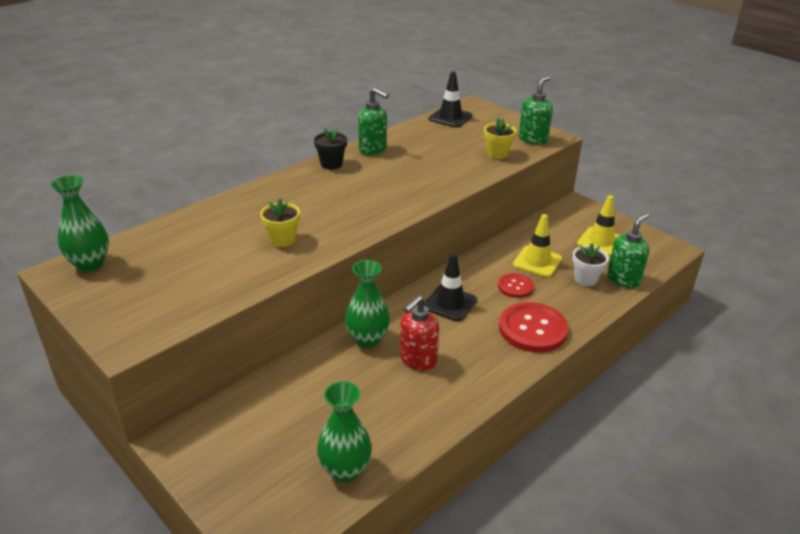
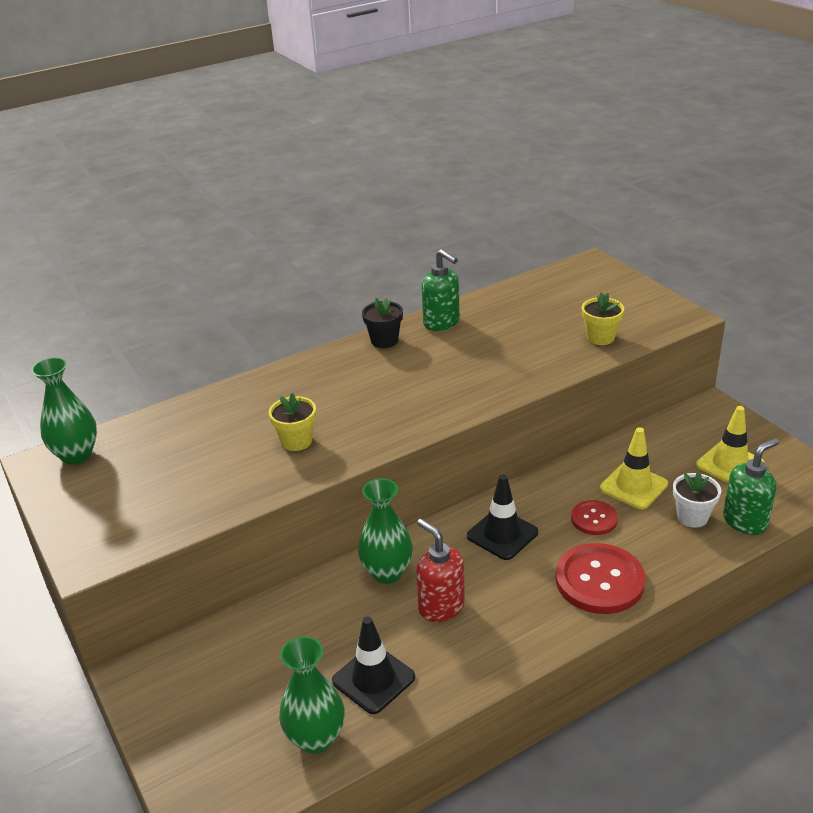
camera: 15 degrees right, 0 degrees up
red soap dispenser [400,296,439,371] -> red soap dispenser turned 90 degrees clockwise [416,519,465,622]
black traffic cone [429,71,472,127] -> black traffic cone moved to [332,616,415,714]
green soap dispenser [519,76,553,145] -> none

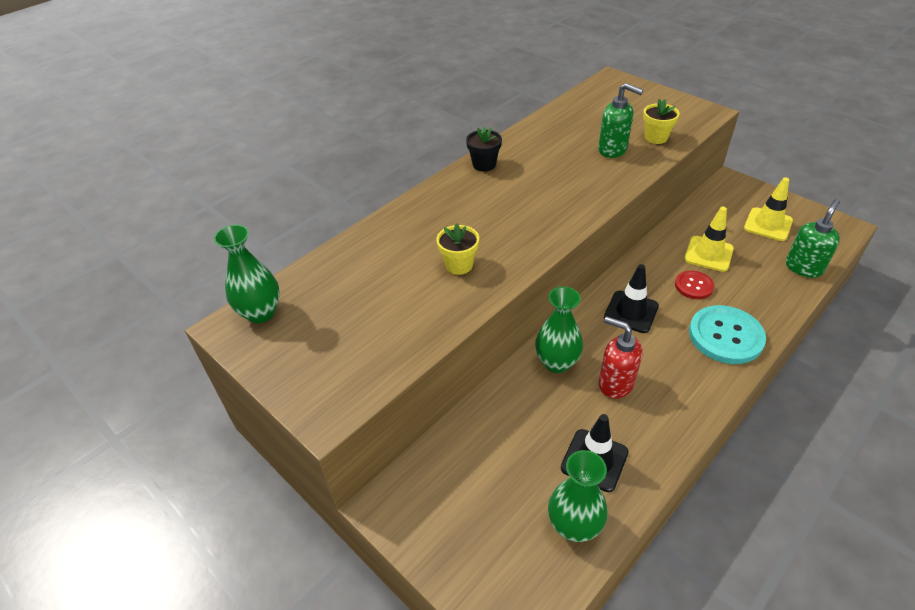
camera: 15 degrees left, 10 degrees up
green soap dispenser [421,249,460,331] -> green soap dispenser moved to [598,83,643,158]
red button [556,543,646,614] -> turquoise button [689,305,766,364]
white flower pot [673,472,721,528] -> none

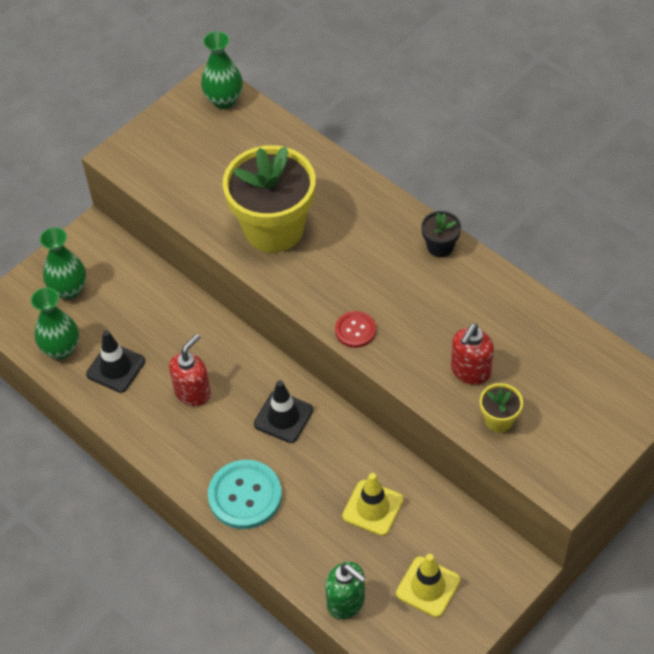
camera: 90 degrees right, 10 degrees up
yellow flower pot [436,223,479,275] -> yellow flower pot [223,145,316,253], size x2.31
green vase [535,287,583,373] -> green vase moved to [40,227,86,300]
green soap dispenser [598,83,643,158] -> red soap dispenser [451,323,494,385]
red button [675,271,714,299] -> red button moved to [335,311,376,348]

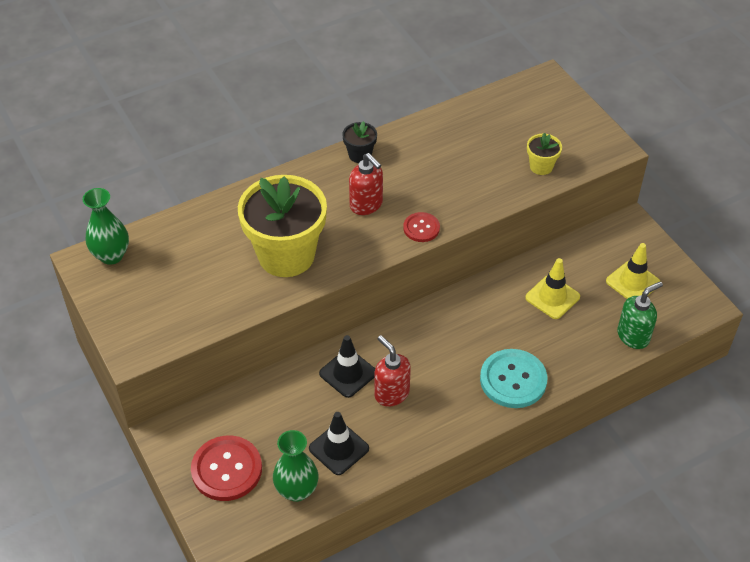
camera: 75 degrees left, 5 degrees down
green vase [40,227,86,300] -> red button [191,436,262,501]
black traffic cone [254,380,313,443] -> black traffic cone moved to [319,335,375,398]
red soap dispenser [451,323,494,385] -> red soap dispenser moved to [349,153,383,215]

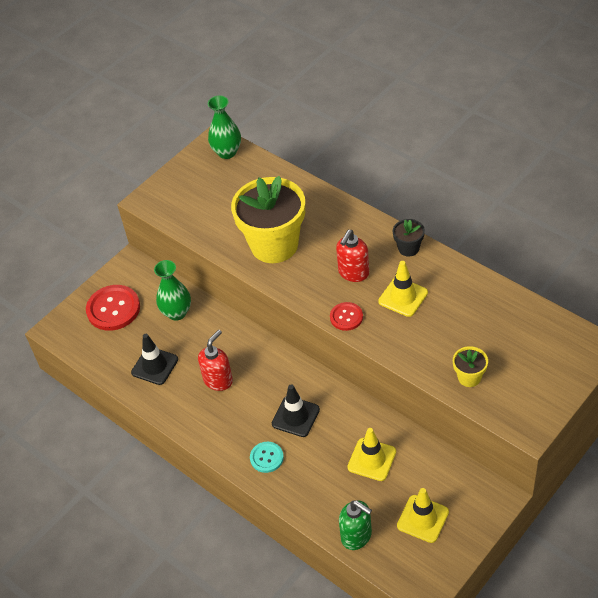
camera: 75 degrees right, 0 degrees up
green vase [273,430,318,502] -> green vase moved to [154,260,191,321]
black traffic cone [319,335,375,398] -> black traffic cone moved to [272,384,320,437]
turquoise button [480,349,547,408] -> turquoise button [250,442,284,473], size x0.56
none -> yellow traffic cone [378,261,428,317]

